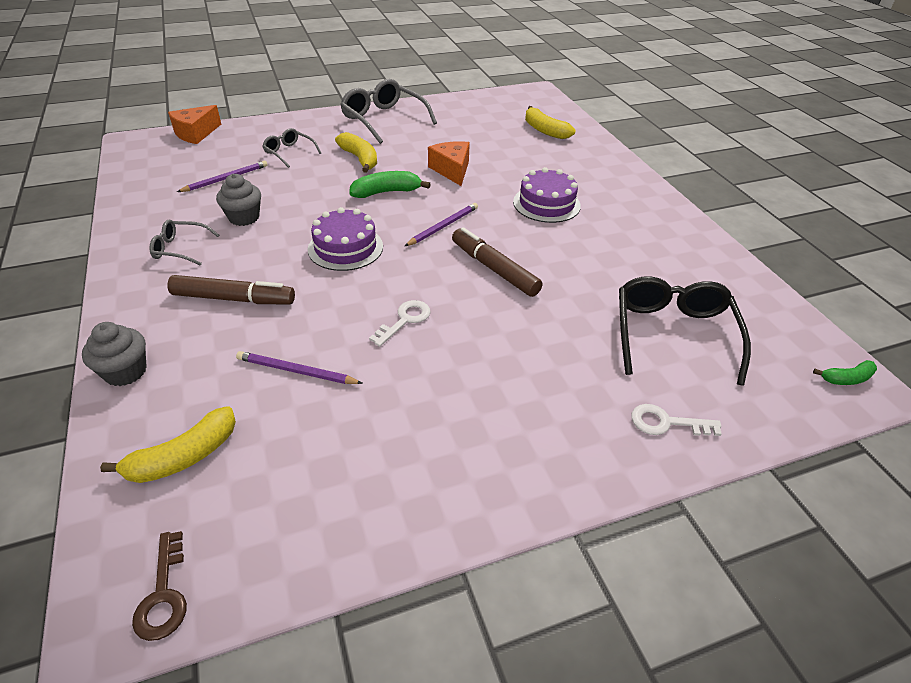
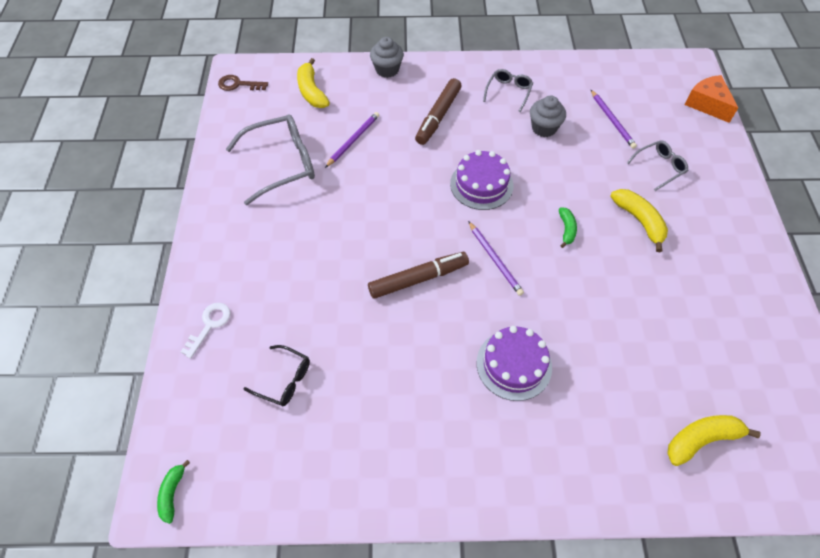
camera: 110 degrees right, 15 degrees up
yellow banana [335,132,377,173] -> yellow banana turned 105 degrees counterclockwise [610,189,668,252]
grey glasses [340,79,437,144] -> grey glasses moved to [226,115,315,205]
green banana [349,171,431,198] -> green banana [559,207,577,248], size x0.60
white key [369,300,431,347] -> none
orange cheese [428,141,470,186] -> none
black glasses [619,276,751,386] -> black glasses [243,345,310,406], size x0.54

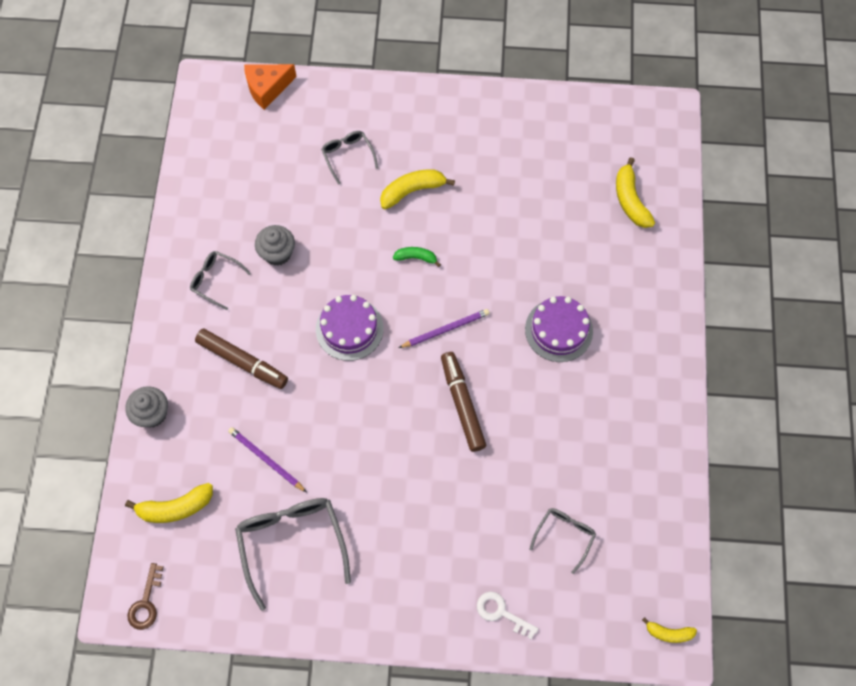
camera: 85 degrees left, 10 degrees up
green banana [157,460,190,524] -> yellow banana [642,617,697,643]
black glasses [243,345,310,406] -> grey glasses [530,508,596,574]
purple pencil [591,90,637,149] -> none

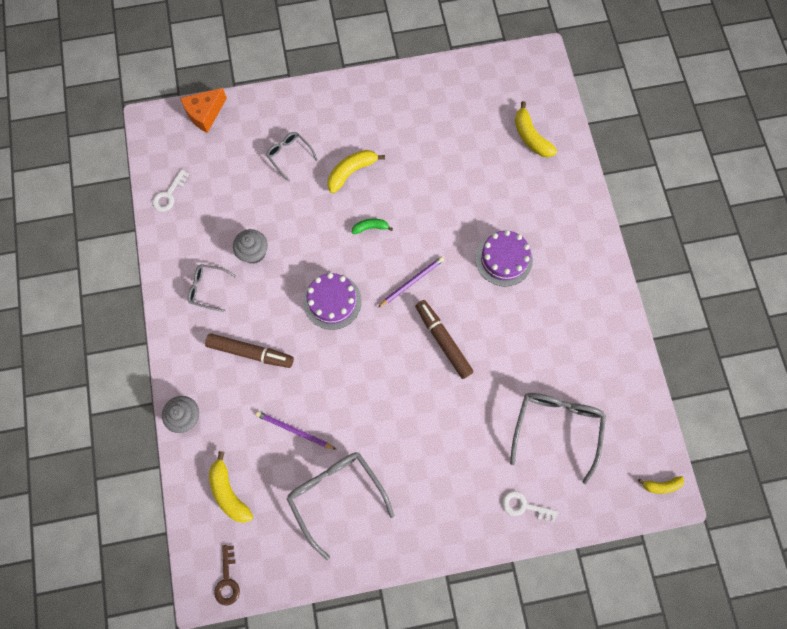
camera: 15 degrees left, 5 degrees up
yellow banana [125,483,213,523] -> yellow banana turned 90 degrees clockwise [209,451,253,523]
grey glasses [530,508,596,574] -> grey glasses [510,393,606,484], size x1.85
none -> white key [152,169,189,212]

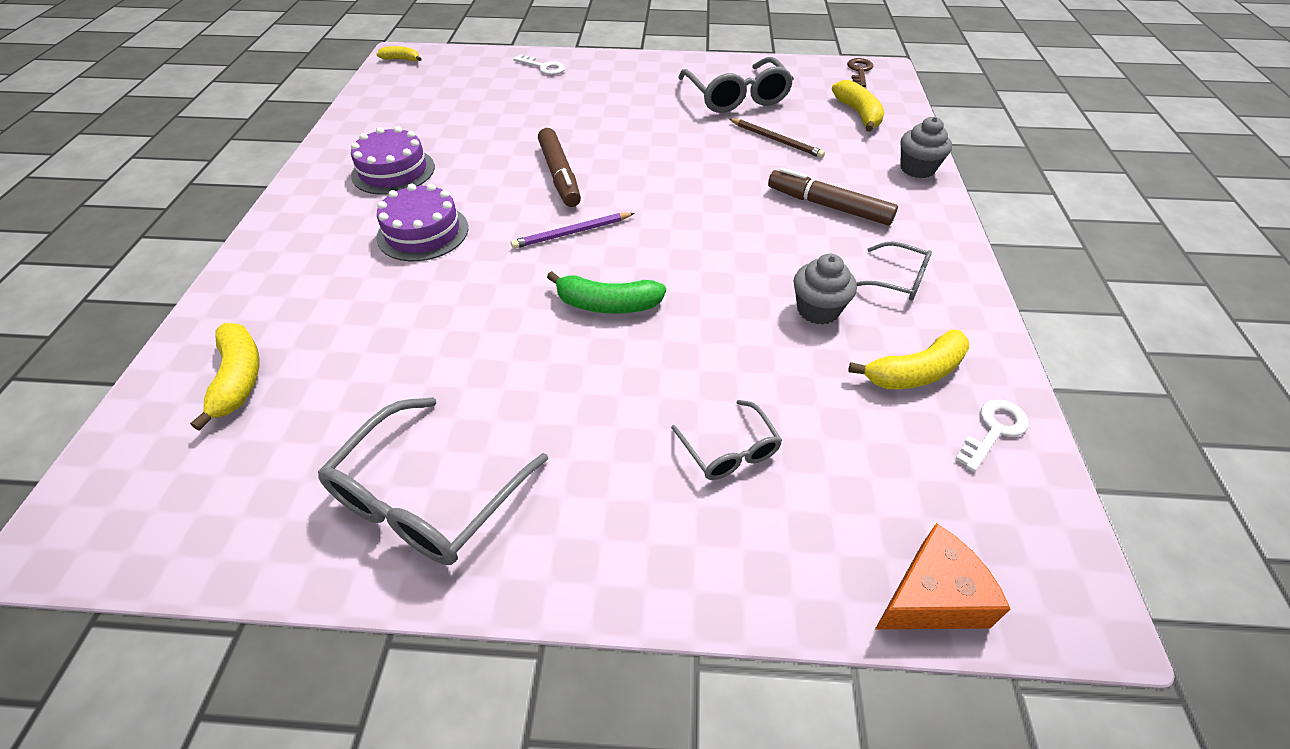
camera: 165 degrees left, 25 degrees down
purple pencil [256,411,336,450] -> brown pencil [729,118,825,158]
purple cake [303,273,362,330] -> purple cake moved to [351,126,435,195]
yellow banana [327,150,385,193] -> yellow banana moved to [848,330,969,389]
green banana [352,219,393,234] -> green banana [547,271,666,314], size x1.66
grey glasses [510,393,606,484] -> grey glasses moved to [318,397,548,565]

